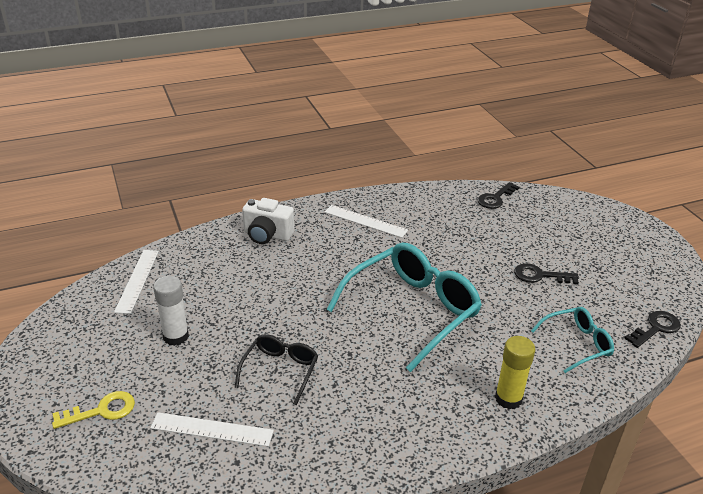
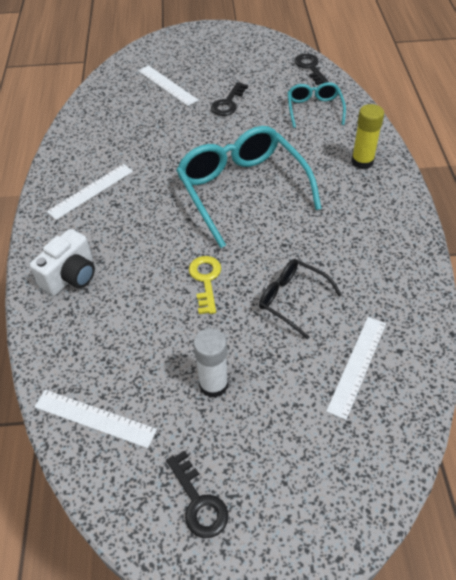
camera: 70 degrees left, 15 degrees up
yellow key [52,391,135,429] -> yellow key moved to [189,256,221,314]
black key [477,182,519,209] -> black key moved to [166,451,229,538]
none -> white ruler [138,65,199,106]

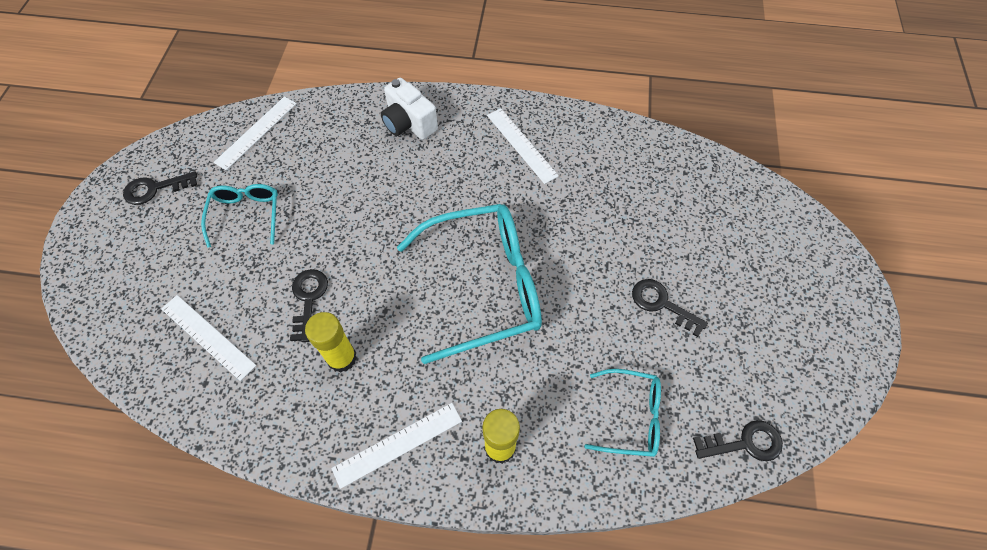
camera: 100 degrees right, 10 degrees up
white ruler [138,65,199,106] -> white ruler moved to [331,403,462,489]
yellow key [189,256,221,314] -> none
white glue stick [193,328,228,398] -> turquoise glasses [201,184,278,248]
black glasses [259,259,342,340] -> black key [290,269,328,342]
none -> yellow glue stick [305,312,357,373]

